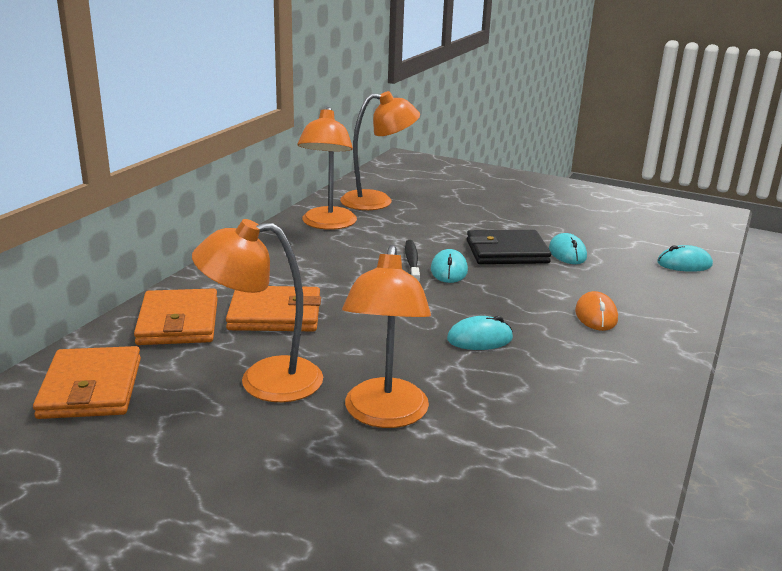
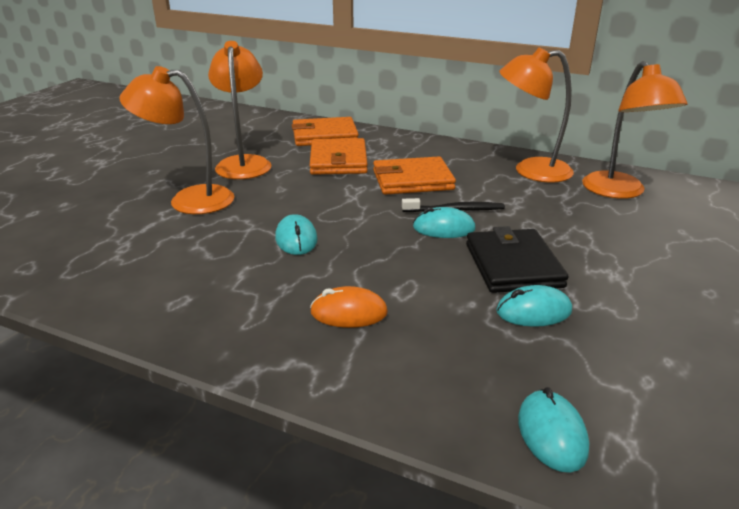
camera: 90 degrees right, 5 degrees up
orange wallet [33,346,141,419] -> orange wallet moved to [373,157,456,195]

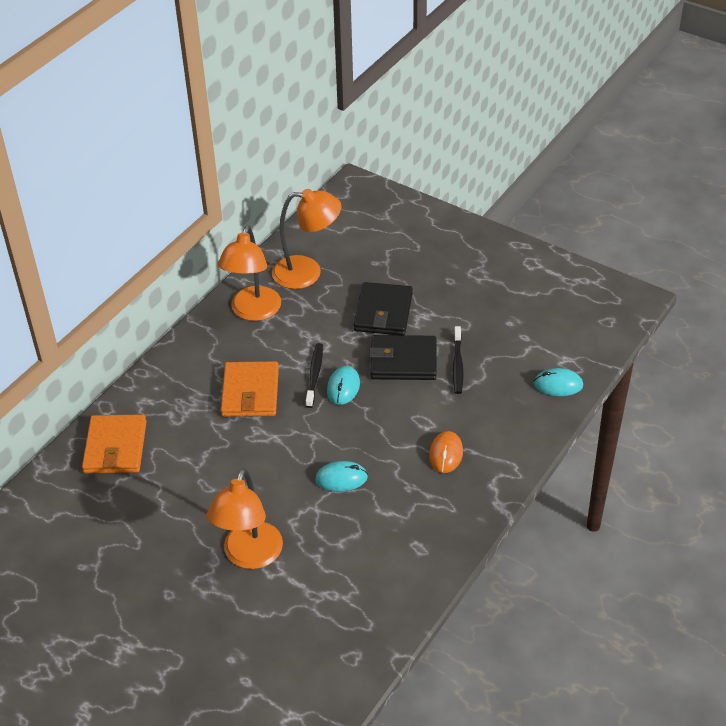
camera: 80 degrees left, 15 degrees up
orange lamp [208,41,272,179] -> none
orange wallet [310,138,368,175] -> none
turquoise mouse [496,285,572,327] -> black toothbrush [453,326,464,394]
none -> black wallet [354,282,413,335]

